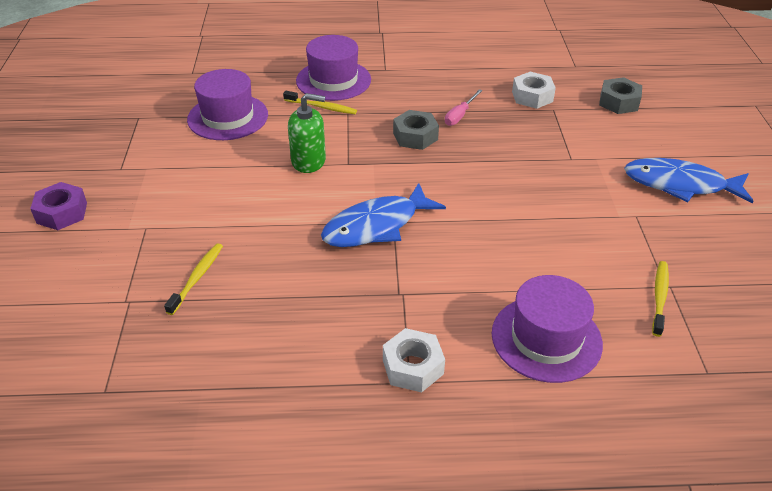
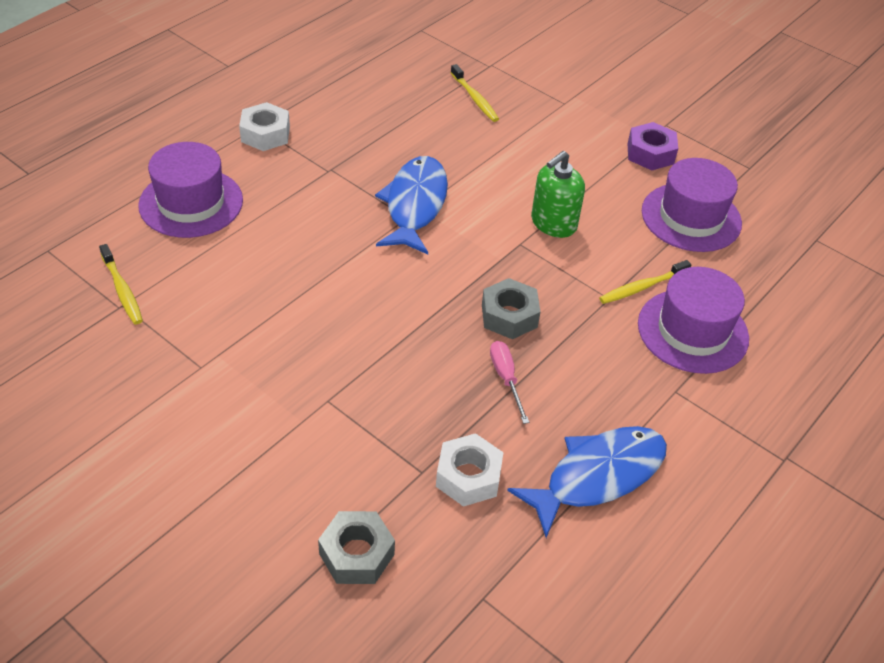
camera: 130 degrees right, 5 degrees up
purple nut [30,182,87,230] -> purple nut moved to [627,122,678,170]
blue fish [624,158,754,204] -> blue fish moved to [507,426,667,538]

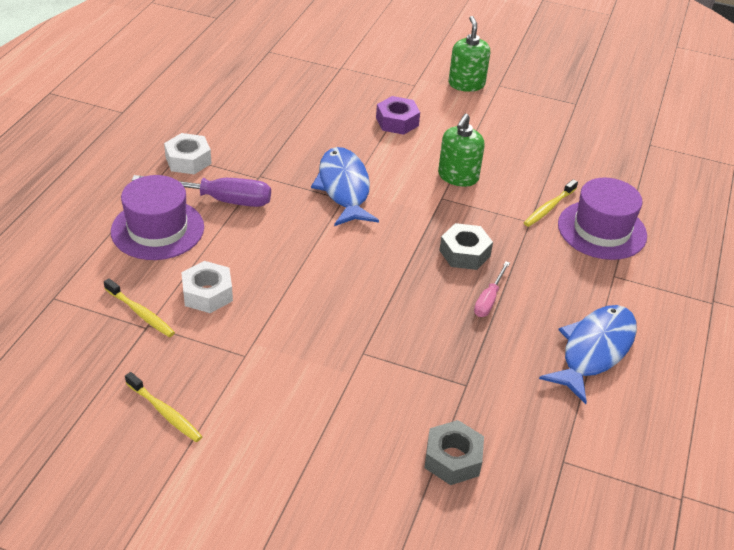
camera: 20 degrees left, 5 degrees down
white nut [436,433,503,507] -> white nut moved to [181,261,233,313]
yellow toothbrush [451,64,499,122] -> yellow toothbrush moved to [125,372,203,442]
pink screwdriver [490,341,529,424] -> pink screwdriver turned 120 degrees counterclockwise [474,261,510,317]
purple nut [627,122,678,170] -> purple nut moved to [376,96,420,135]
purple hat [642,158,742,252] -> none
none -> purple screwdriver [132,175,271,207]
none -> green soap dispenser [449,16,490,92]

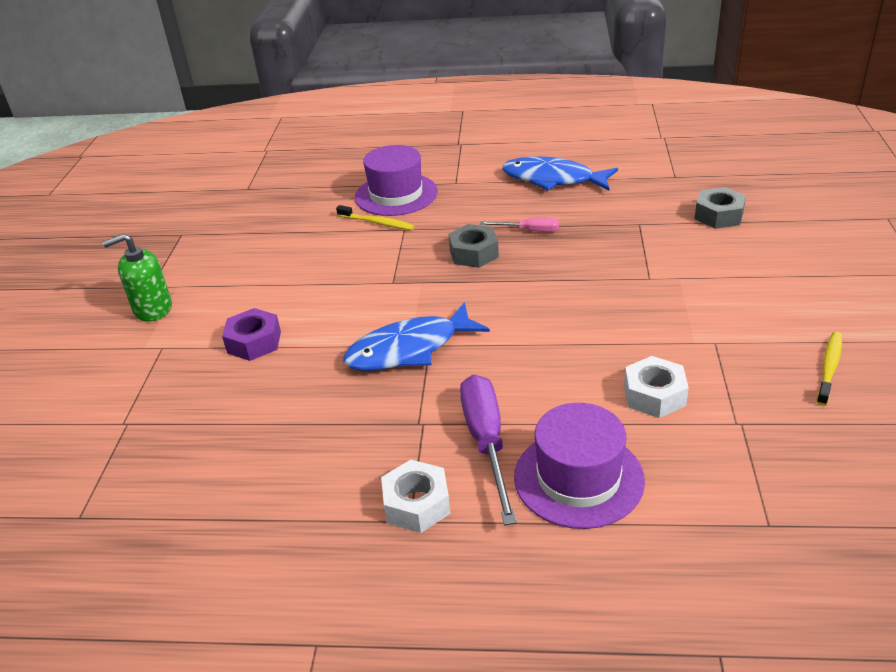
camera: 100 degrees left, 5 degrees down
yellow toothbrush [104,278,175,337] -> none
green soap dispenser [438,114,485,187] -> none

